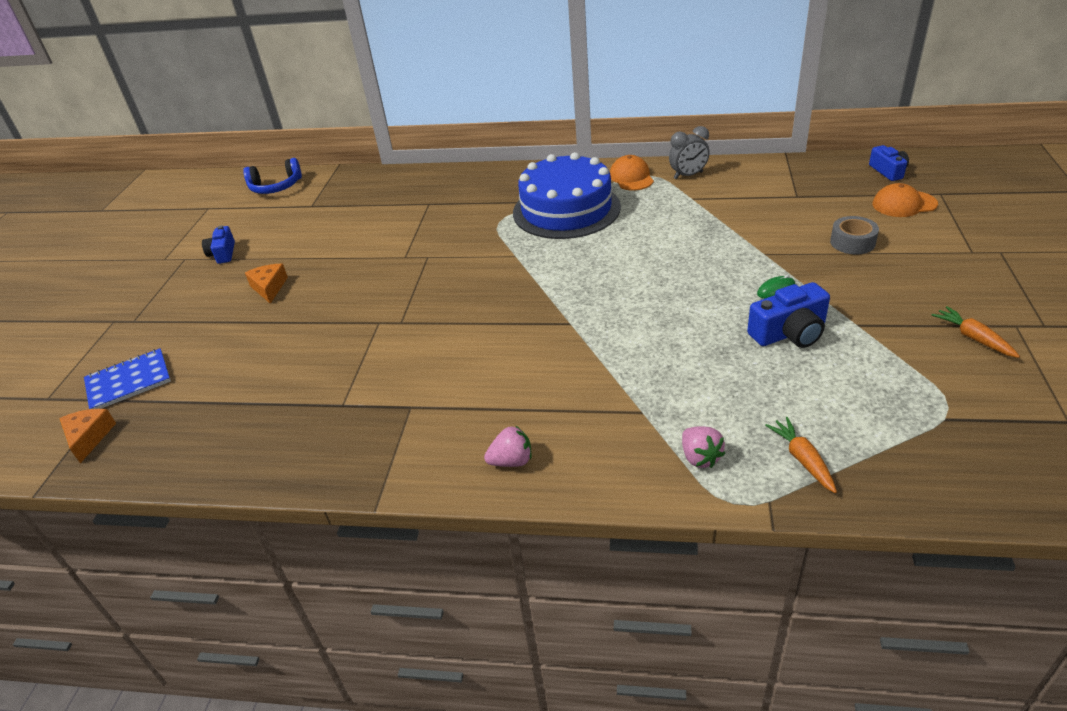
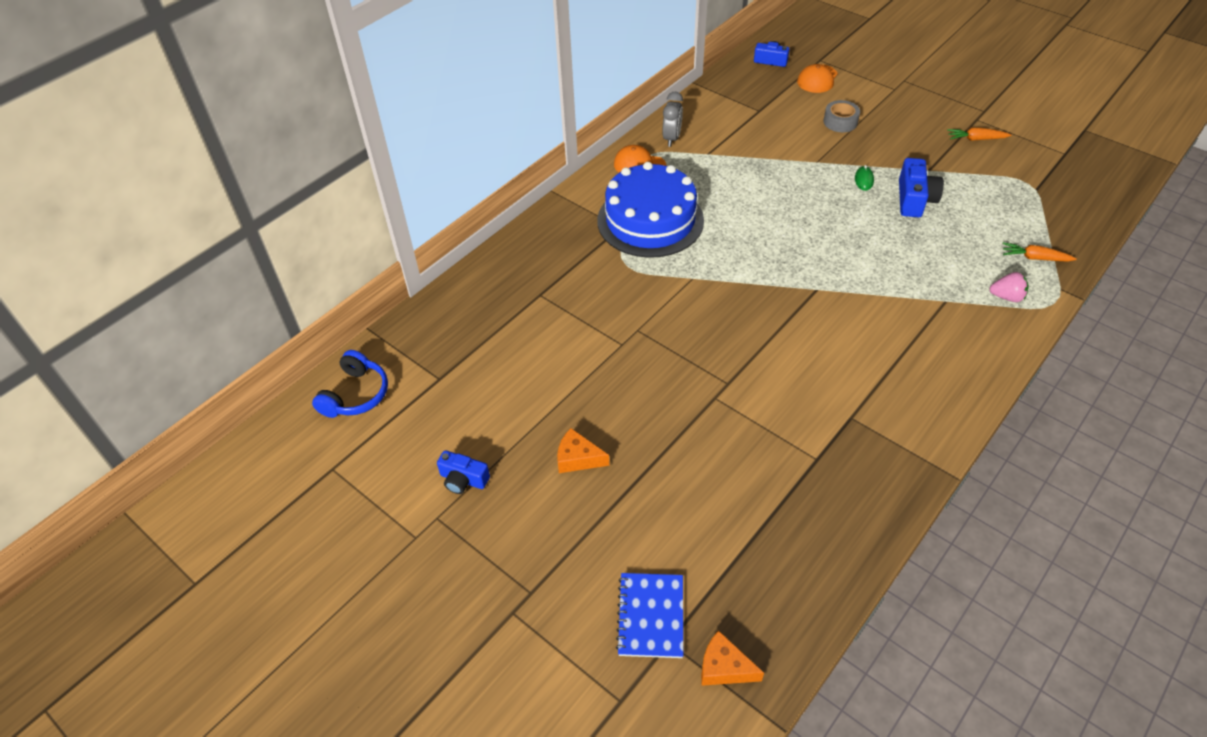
camera: 60 degrees left, 10 degrees up
pink strawberry [484,425,532,467] -> none

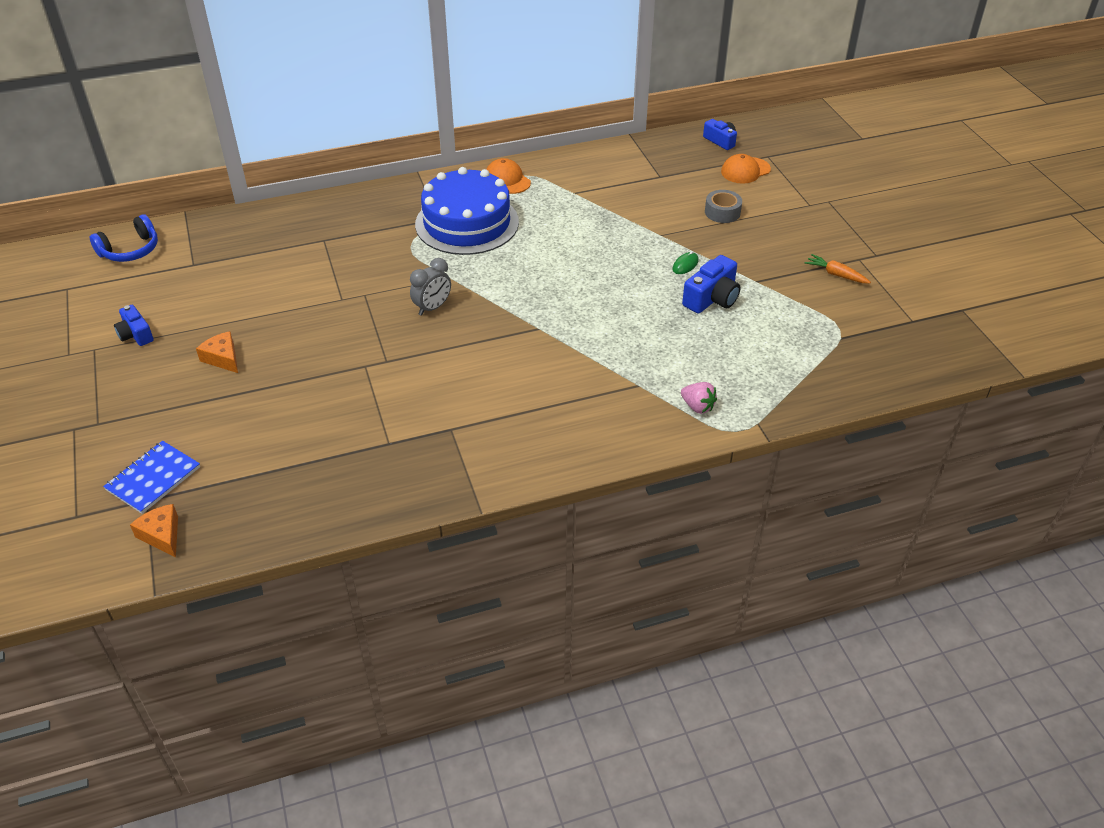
camera: 30 degrees right, 5 degrees down
grey clock [662,92,683,147] -> grey clock moved to [410,258,451,316]
orange carrot [1002,242,1077,262] -> none

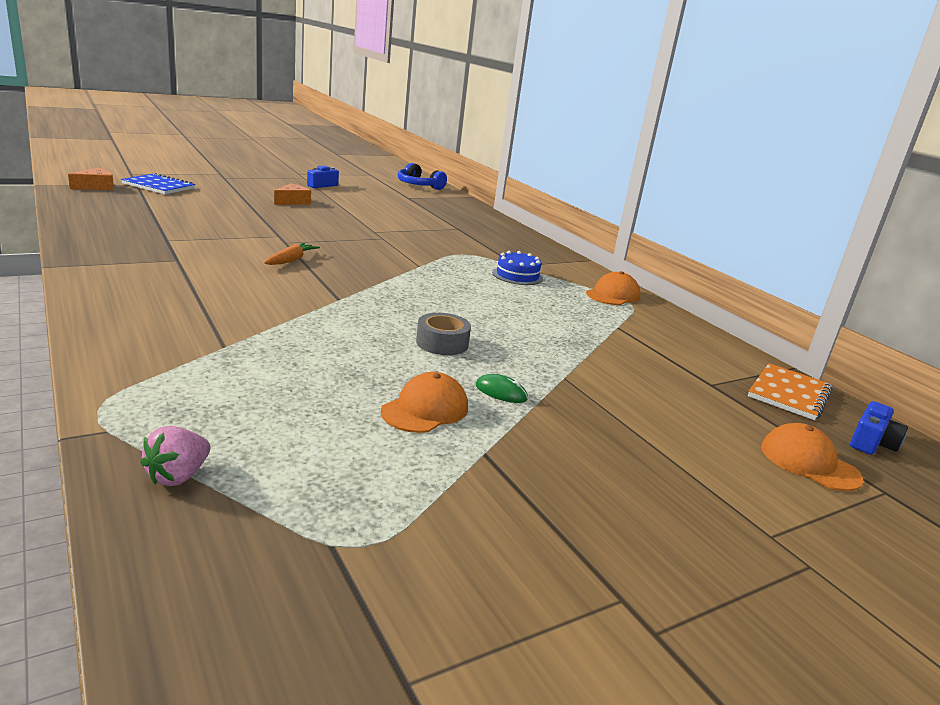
camera: 75 degrees right, 20 degrees down
grey clock [410,258,451,316] -> none
blue cake [415,167,519,255] -> blue cake [492,251,543,285], size x0.44
pink strawberry [681,382,717,414] -> pink strawberry moved to [140,426,210,486]
blue camera [682,255,741,314] -> orange cap [381,372,468,433]
grey tape [705,190,742,223] -> grey tape moved to [416,313,471,355]
orange carrot [805,254,871,284] -> orange carrot moved to [264,243,320,265]
none -> orange notebook [748,363,833,420]

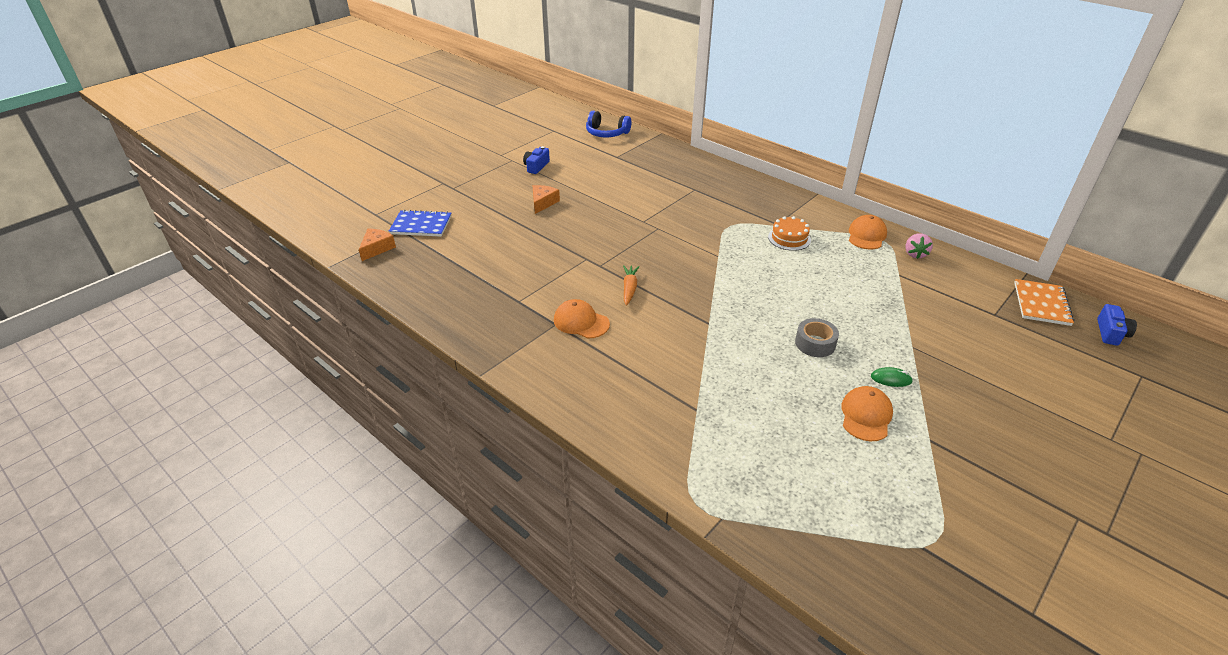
camera: 15 degrees left, 15 degrees up
pink strawberry [140,426,210,486] -> pink strawberry moved to [905,233,933,259]
blue cake [492,251,543,285] -> orange cake [768,216,811,251]
orange cap [761,423,863,491] -> orange cap moved to [554,299,610,338]

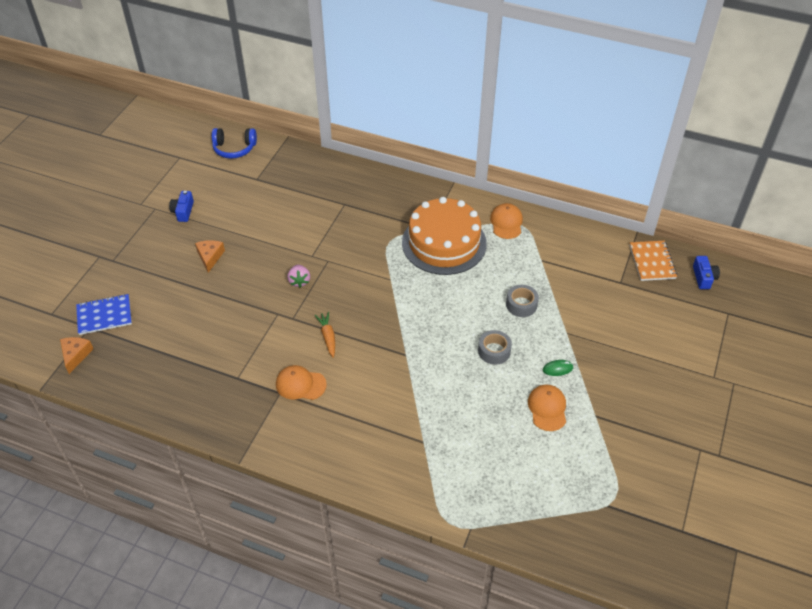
camera: 20 degrees left, 10 degrees up
orange cake [768,216,811,251] -> orange cake [402,197,487,275], size x2.26
pink strawberry [905,233,933,259] -> pink strawberry moved to [287,265,310,288]
none -> grey tape [506,285,539,317]

